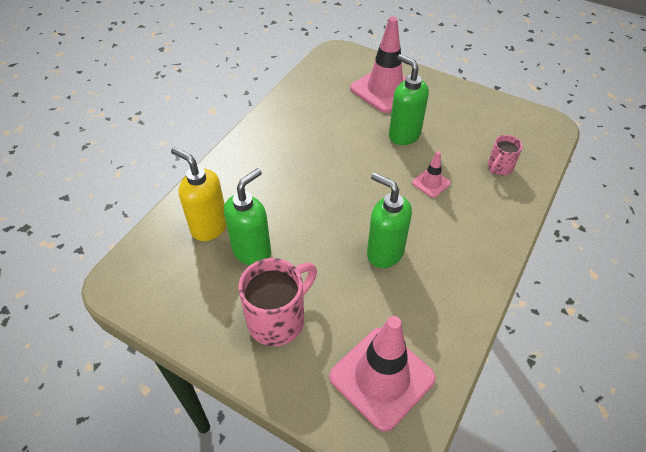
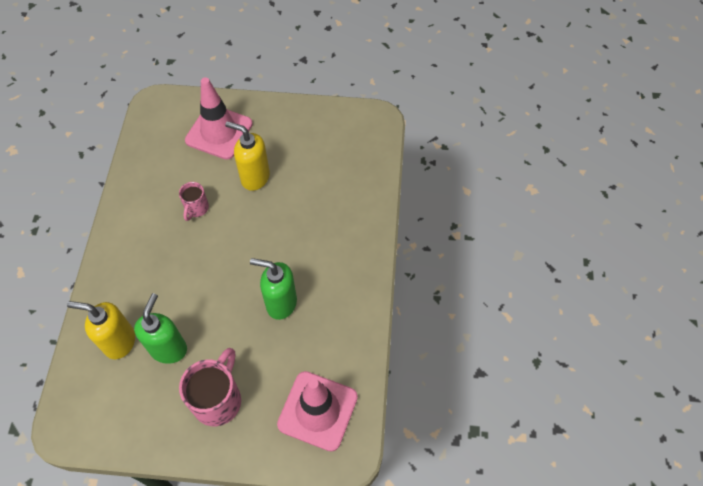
camera: 25 degrees left, 10 degrees up
green soap dispenser [389,54,429,145] -> yellow soap dispenser [225,121,270,191]
pink traffic cone [412,151,451,198] -> none
pink mug [488,135,523,175] -> pink mug moved to [179,182,209,221]

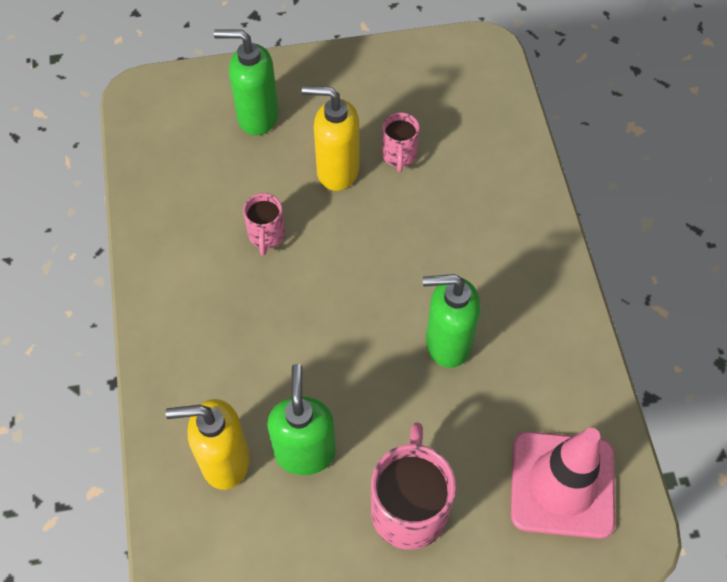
camera: 15 degrees left, 0 degrees up
pink traffic cone [185,77,253,160] -> green soap dispenser [214,29,279,136]
none -> pink mug [382,112,420,172]

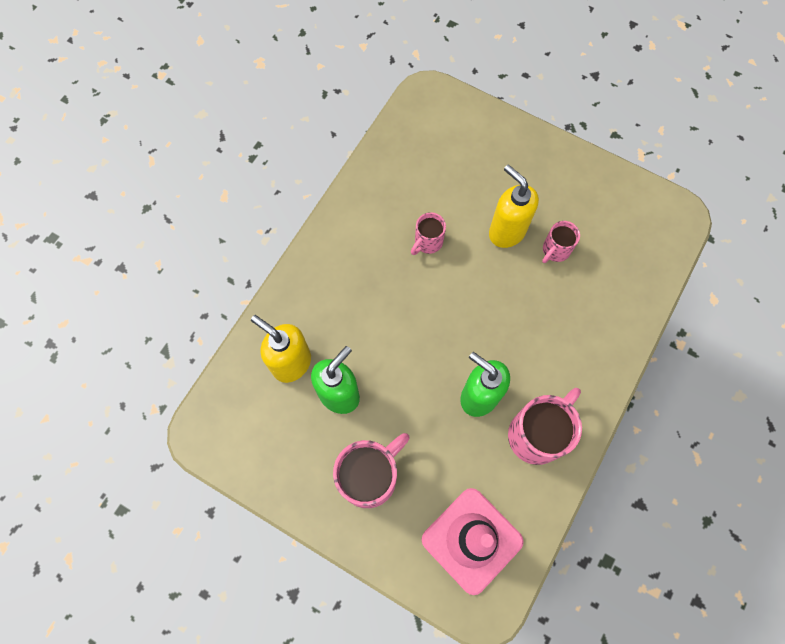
camera: 40 degrees right, 10 degrees up
green soap dispenser [214,29,279,136] -> none
none -> pink mug [508,388,582,465]

